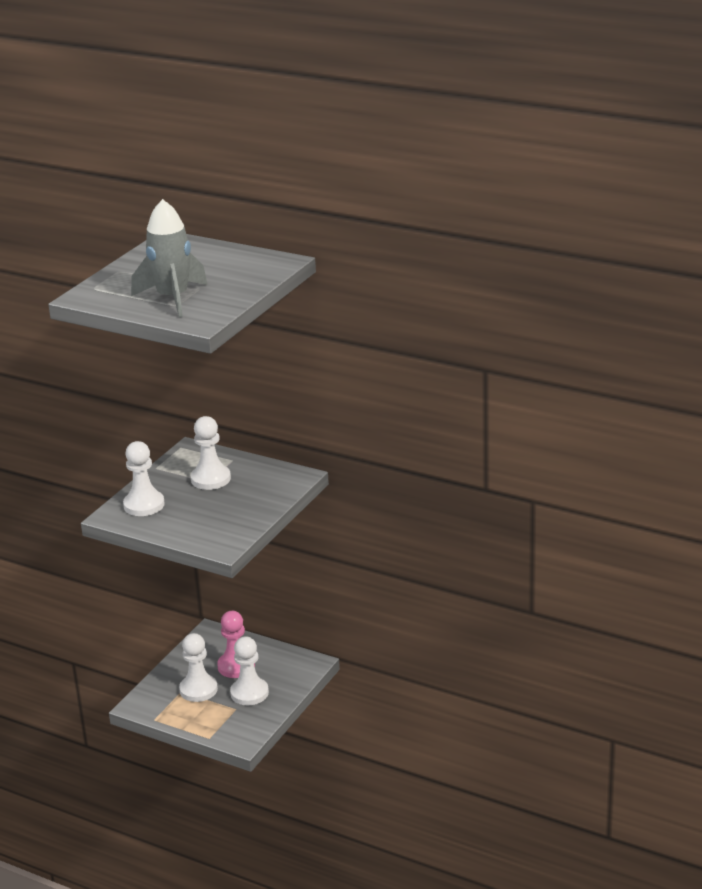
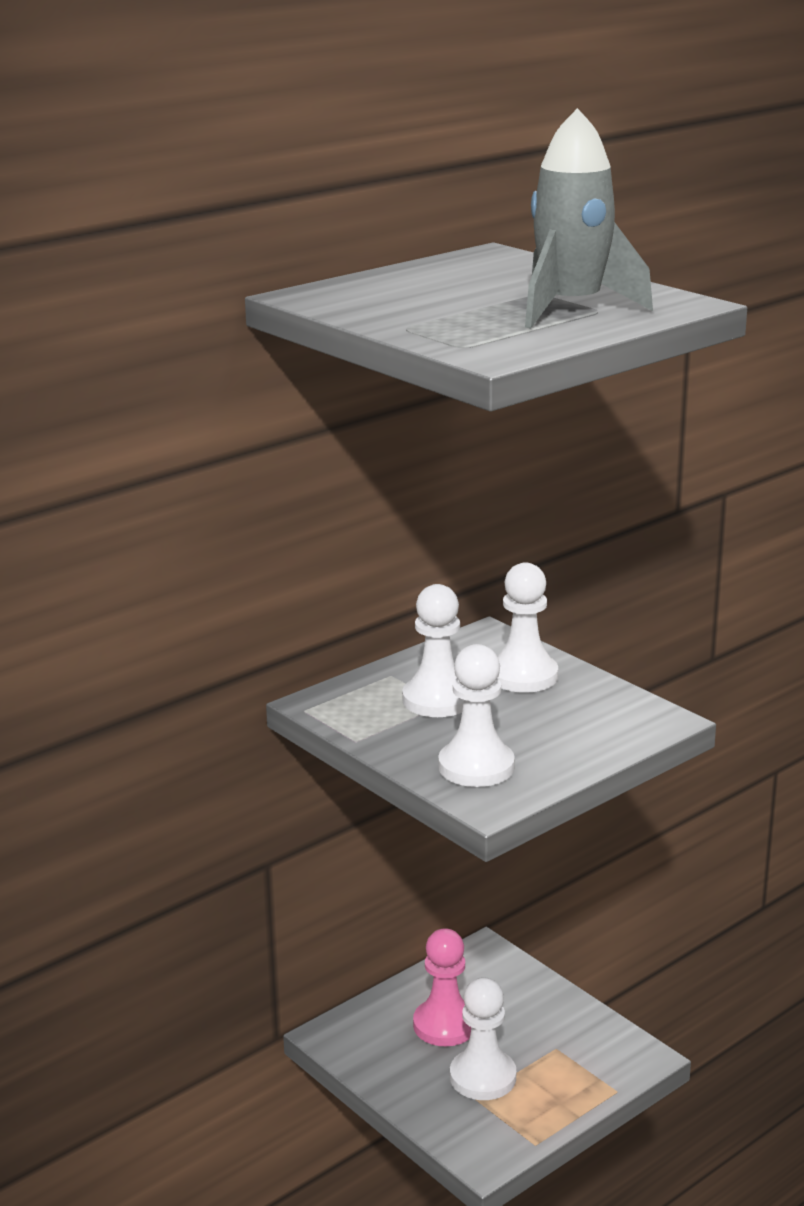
camera: 70 degrees left, 5 degrees down
white pawn [230,636,269,705] -> white pawn moved to [497,562,558,693]

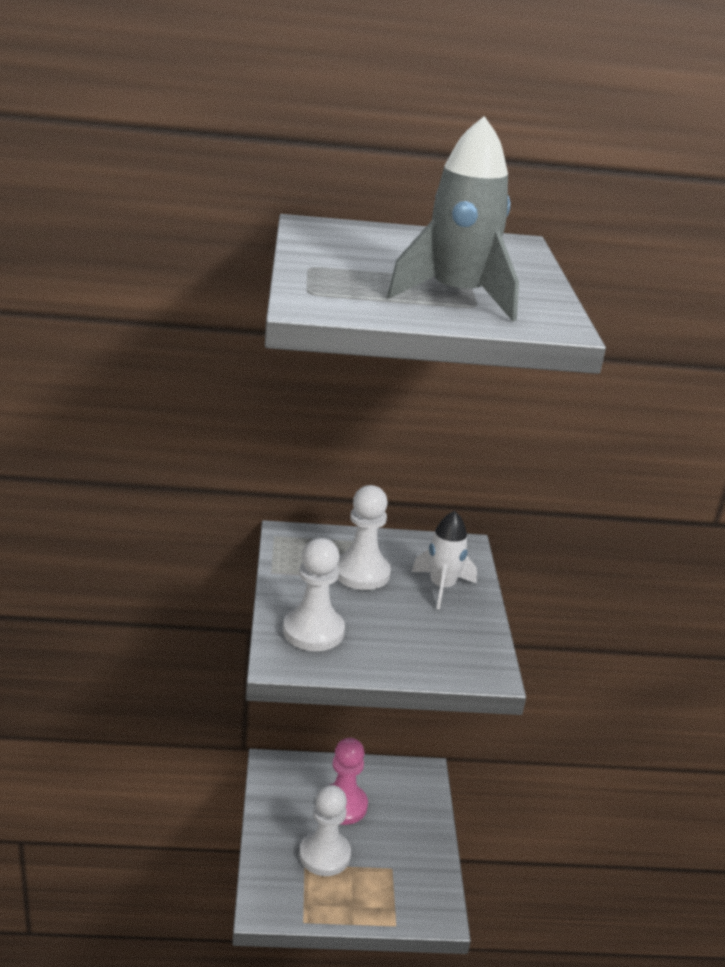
camera: 35 degrees right, 5 degrees up
white pawn [497,562,558,693] -> white rocket [412,511,477,610]

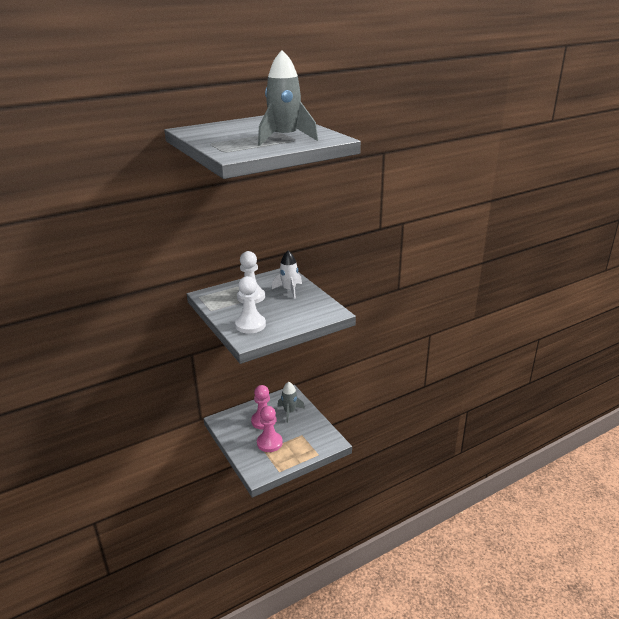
camera: 25 degrees left, 0 degrees up
white pawn [299,785,351,876] -> pink pawn [257,406,283,452]
none -> grey rocket [278,382,305,423]

